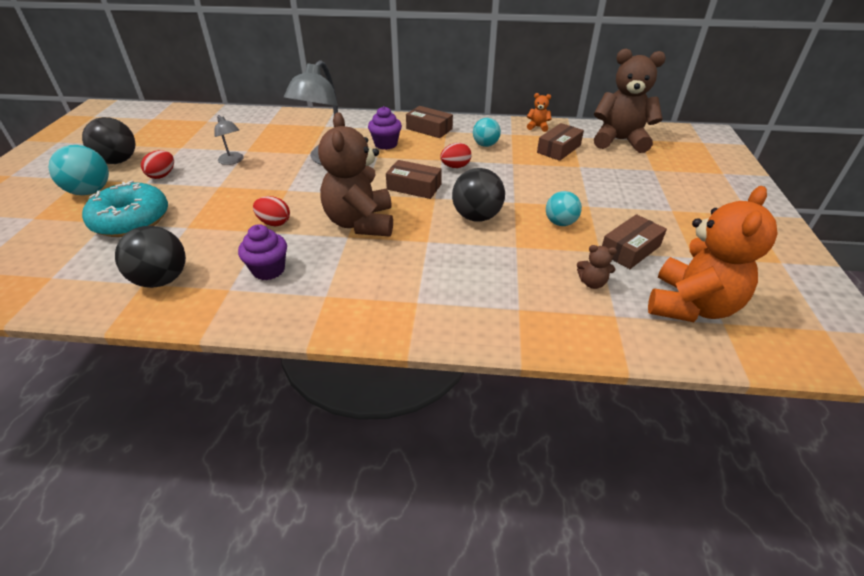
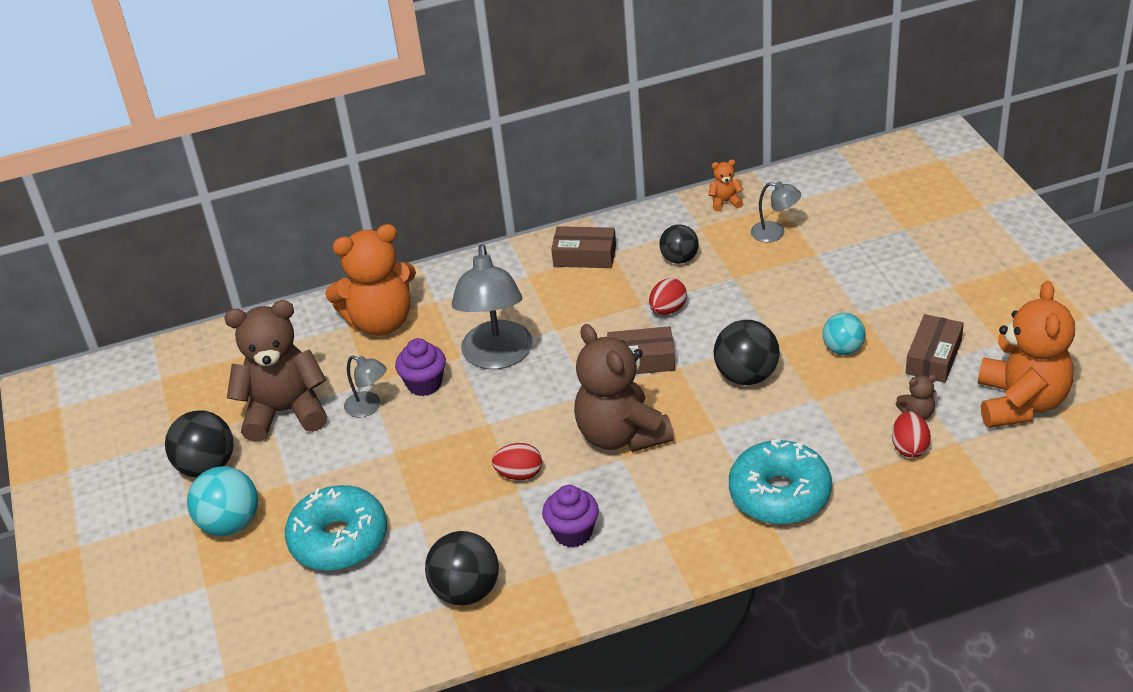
camera: 20 degrees left, 0 degrees up
red egg [141,150,174,179] -> red egg moved to [892,411,931,458]
purple cupcake [368,106,402,150] -> purple cupcake moved to [395,338,446,396]
turquoise ball [473,118,501,147] -> black ball [659,224,699,264]
brown box [537,123,584,161] -> grey lamp [751,181,801,242]
brown teddy bear [594,49,666,153] -> brown teddy bear moved to [224,300,327,442]
none -> orange teddy bear [325,224,416,336]
none -> turquoise donut [729,439,832,525]

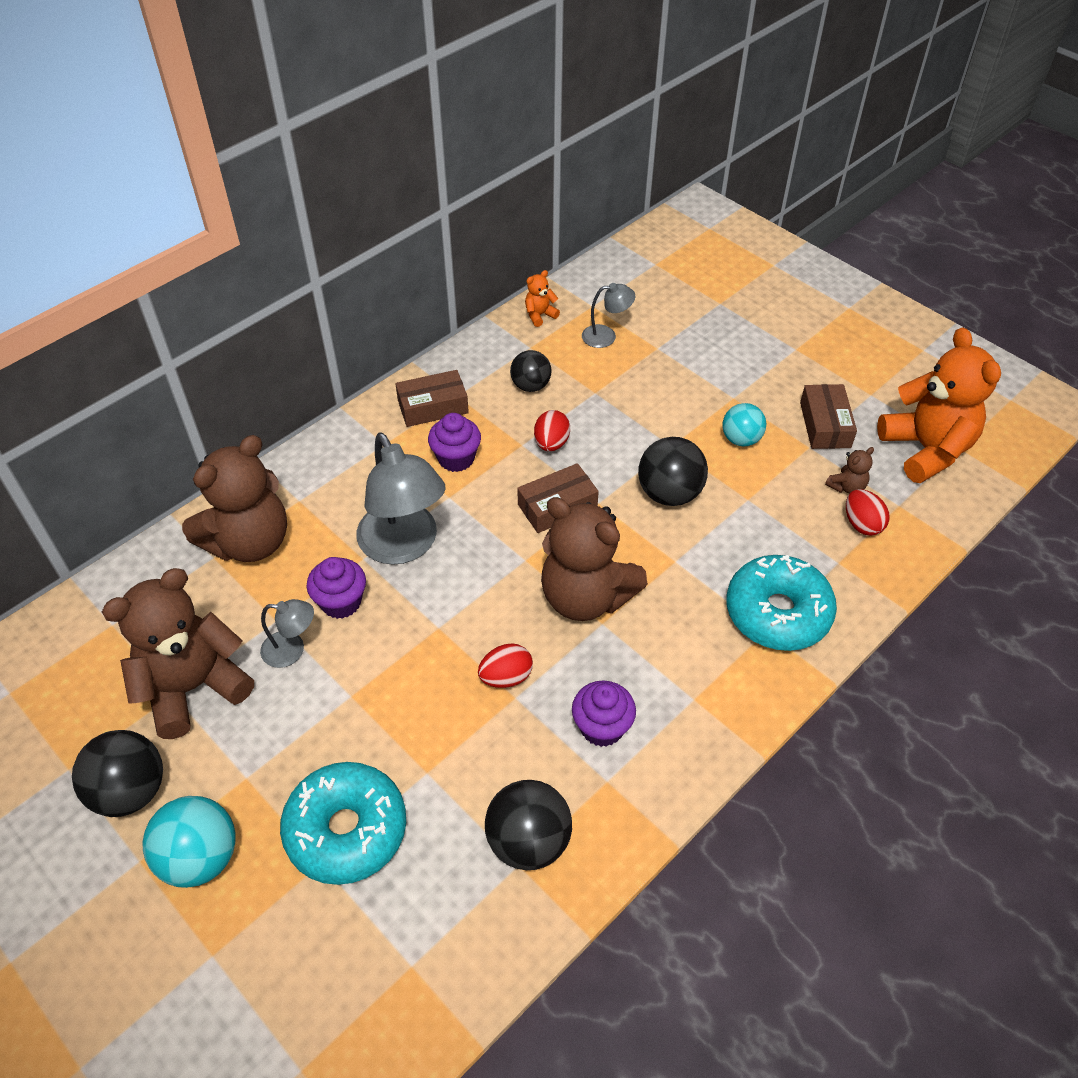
camera: 30 degrees left, 10 degrees up
orange teddy bear [325,224,416,336] -> brown teddy bear [182,435,287,562]
none -> purple cupcake [428,413,481,472]

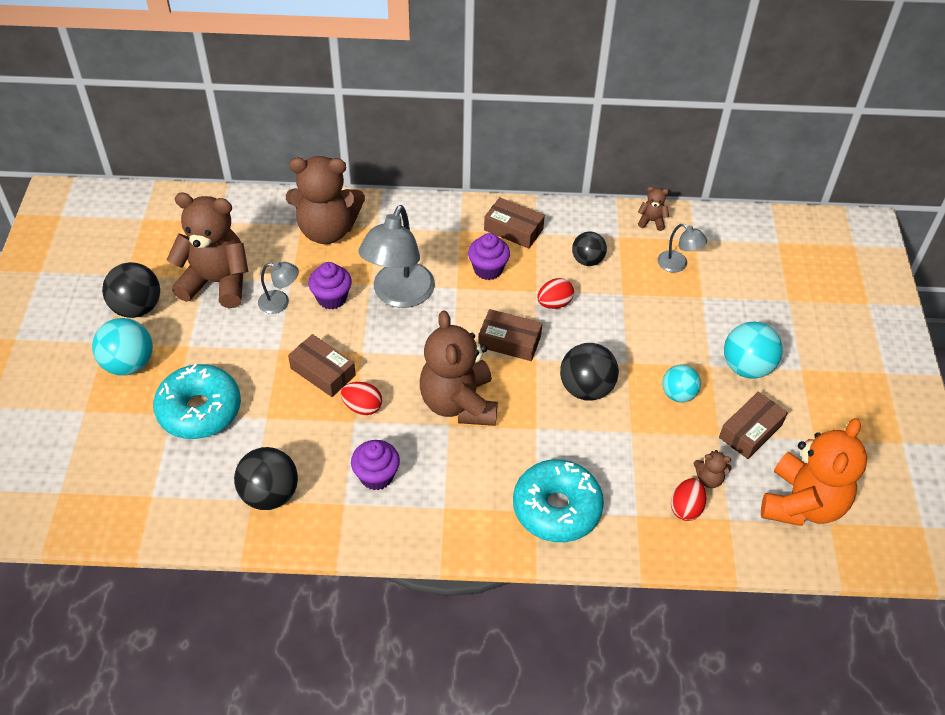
camera: 45 degrees right, 0 degrees up
grey lamp [260,599,314,668] -> grey lamp turned 45 degrees counterclockwise [258,262,299,314]
orange teddy bear [525,270,560,327] -> brown teddy bear [638,187,669,231]
none -> brown box [288,334,356,397]
none -> turquoise ball [724,322,783,378]

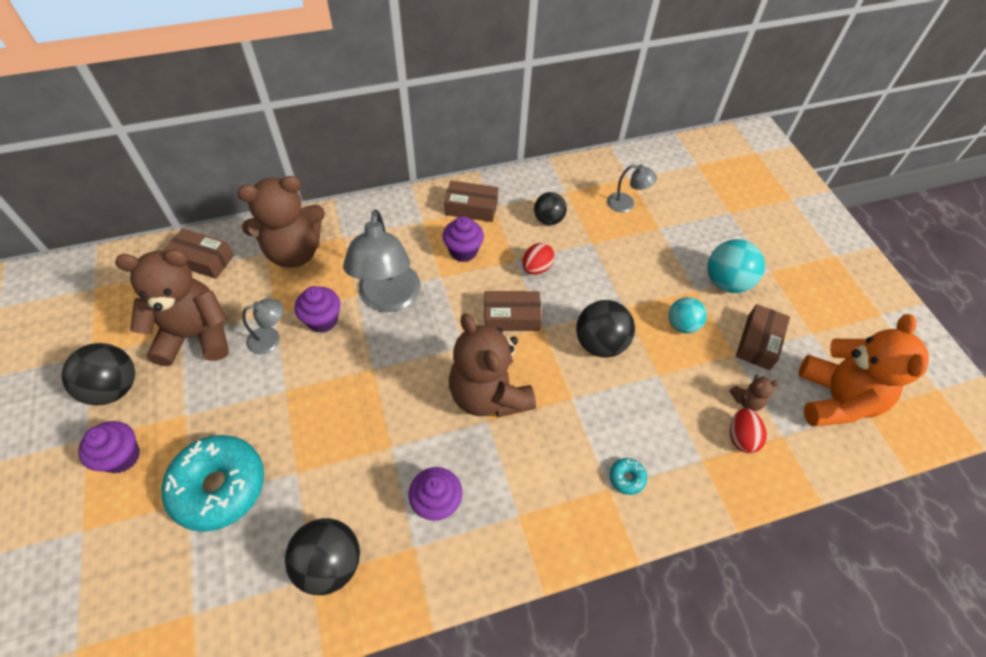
camera: 20 degrees left, 5 degrees up
turquoise ball [92,318,153,376] -> purple cupcake [78,421,140,473]
brown box [288,334,356,397] -> brown box moved to [164,228,234,279]
red egg [341,382,382,415] -> none
turquoise donut [513,459,604,542] -> turquoise donut [610,458,647,495], size x0.40
brown teddy bear [638,187,669,231] -> none

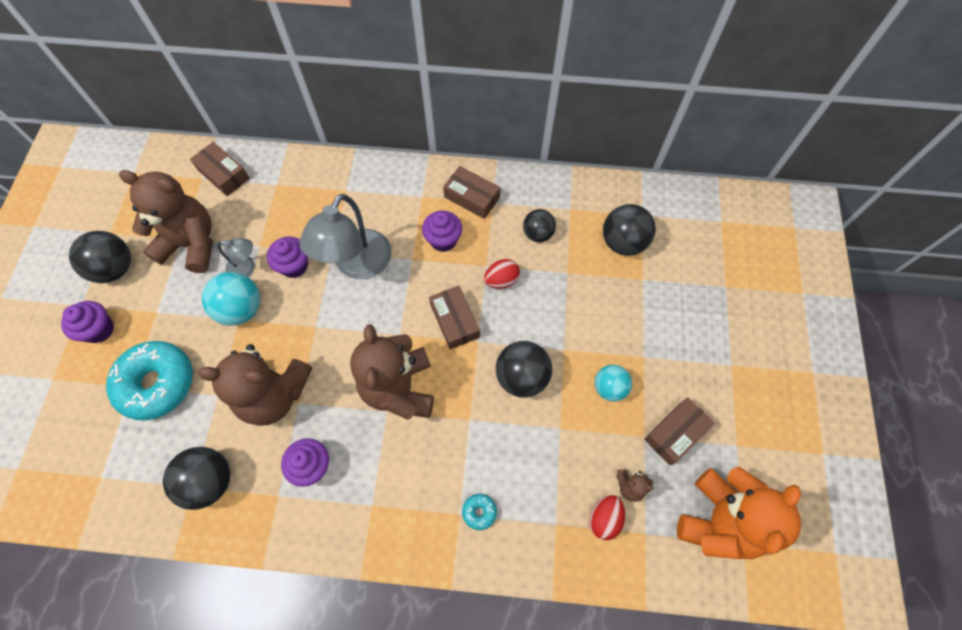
camera: 25 degrees right, 10 degrees up
brown teddy bear [237,176,325,268] -> brown teddy bear moved to [197,344,313,426]
brown box [484,291,542,331] -> brown box turned 45 degrees clockwise [429,285,480,349]
grey lamp [607,165,657,212] -> black ball [603,204,656,256]
turquoise ball [707,239,765,293] -> turquoise ball moved to [202,272,260,326]

